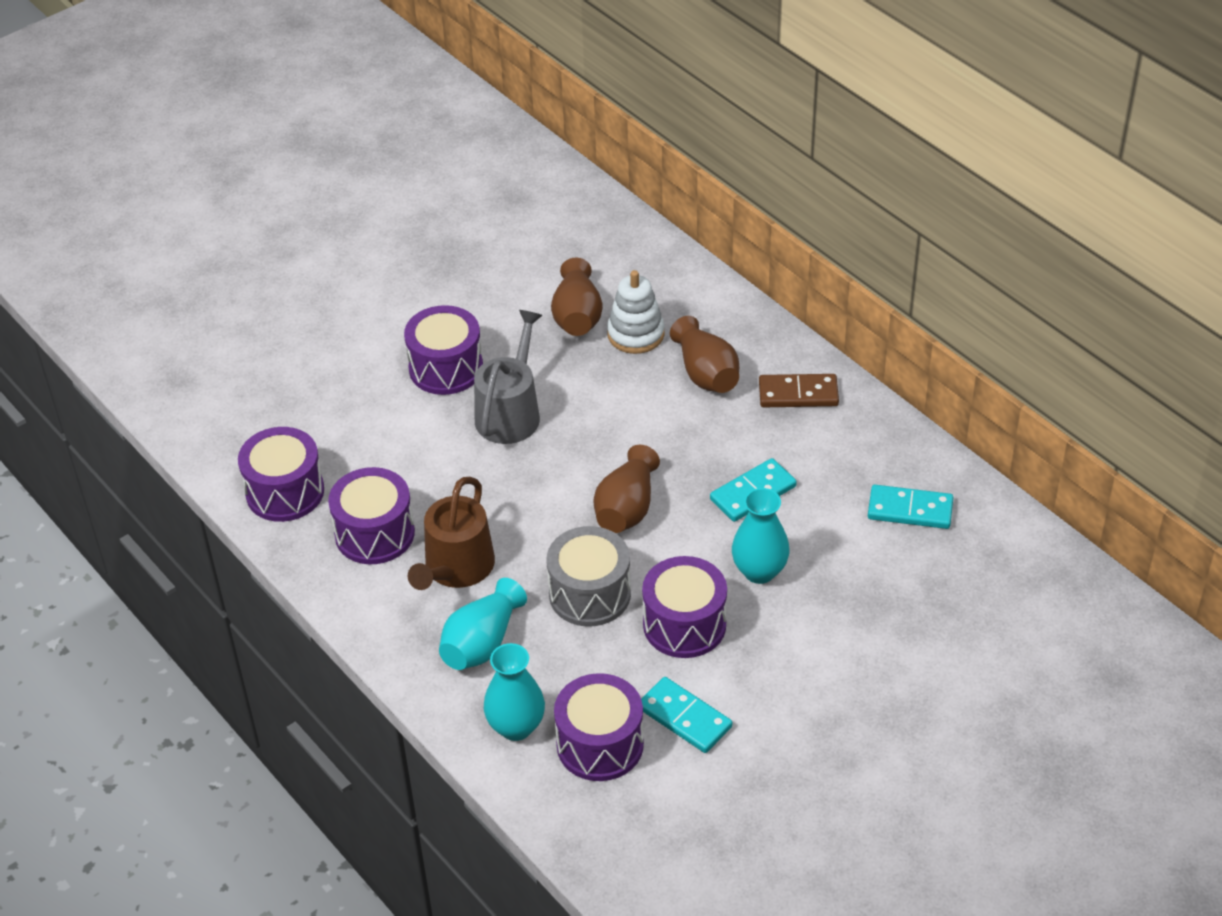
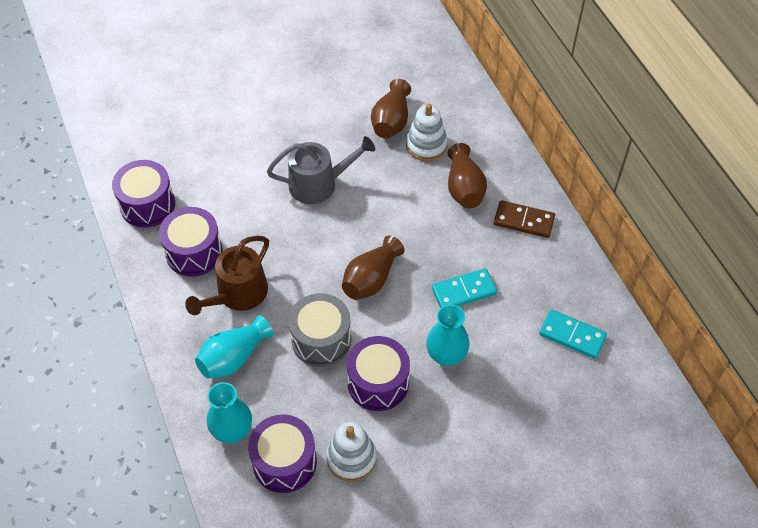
camera: 15 degrees right, 10 degrees up
purple drum [404,305,483,395] -> none
grey watering can [474,310,542,444] -> grey watering can turned 45 degrees clockwise [267,136,375,204]
turquoise domino [641,677,732,753] -> white stacking toy [326,422,377,482]

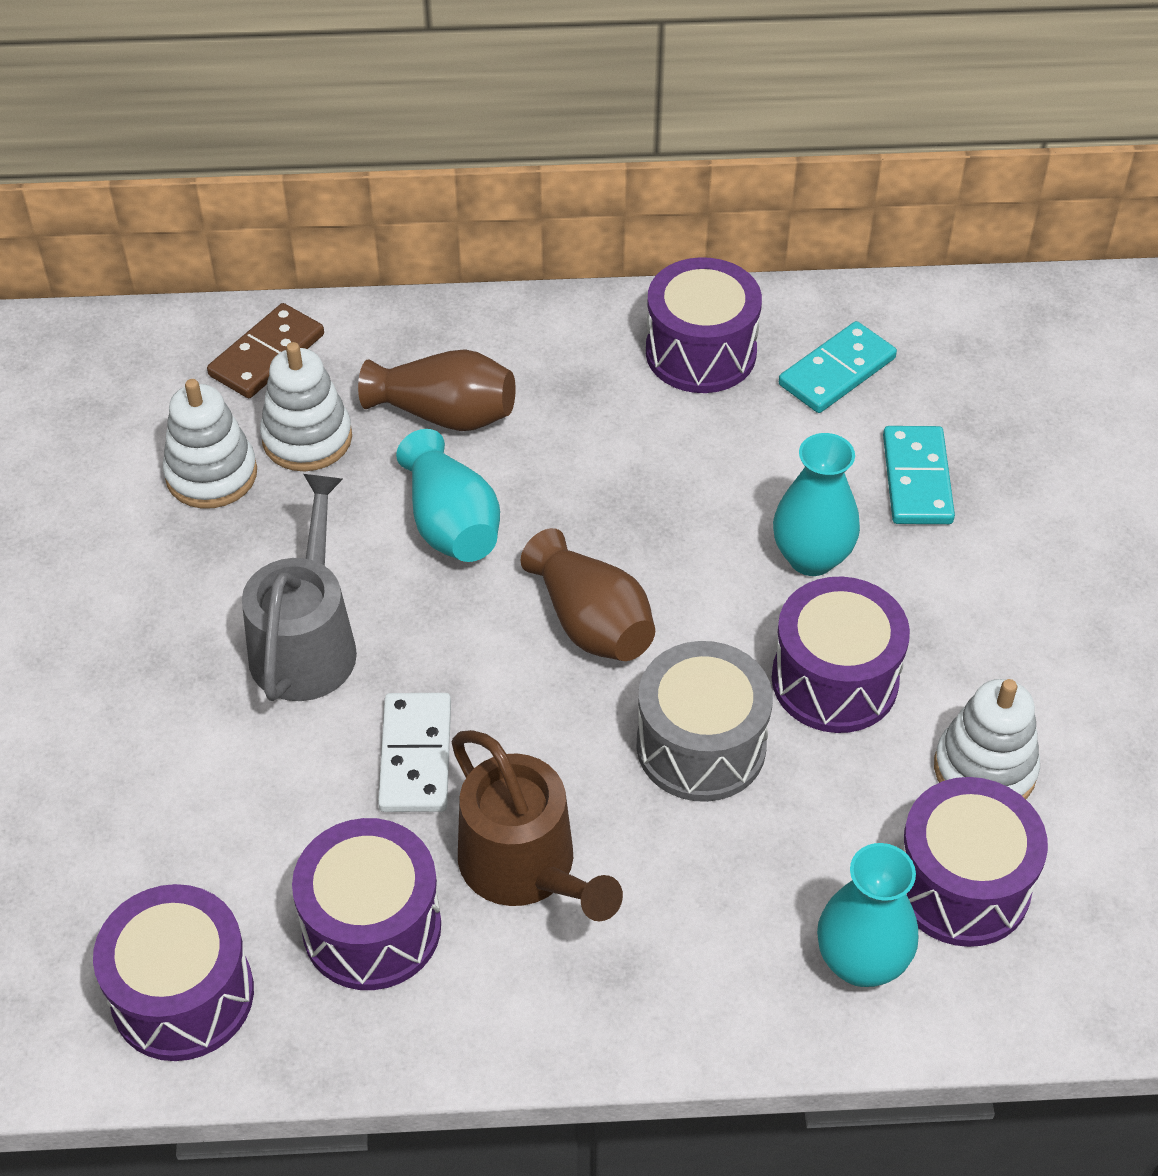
camera: 70 degrees left, 5 degrees down
turquoise vase [195,315,273,378] -> turquoise vase moved to [396,429,500,562]
brown vase [371,79,411,139] -> white stacking toy [163,379,257,509]
turquoise domino [432,268,497,308] -> turquoise domino moved to [883,426,955,524]
brown domino [494,200,555,238] -> brown domino moved to [207,303,324,398]
none -> white domino [378,693,451,812]
none -> purple drum [646,257,762,393]

